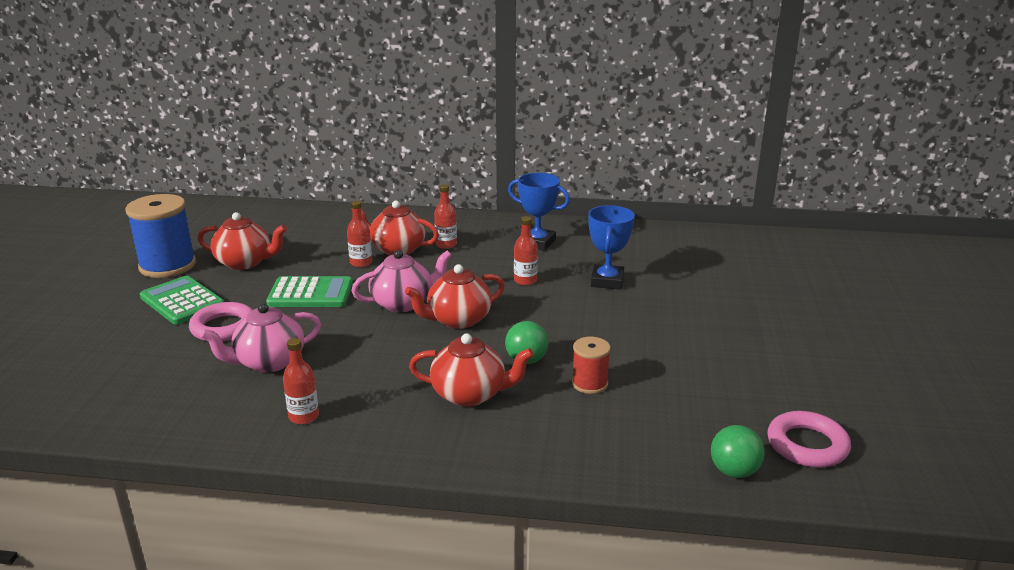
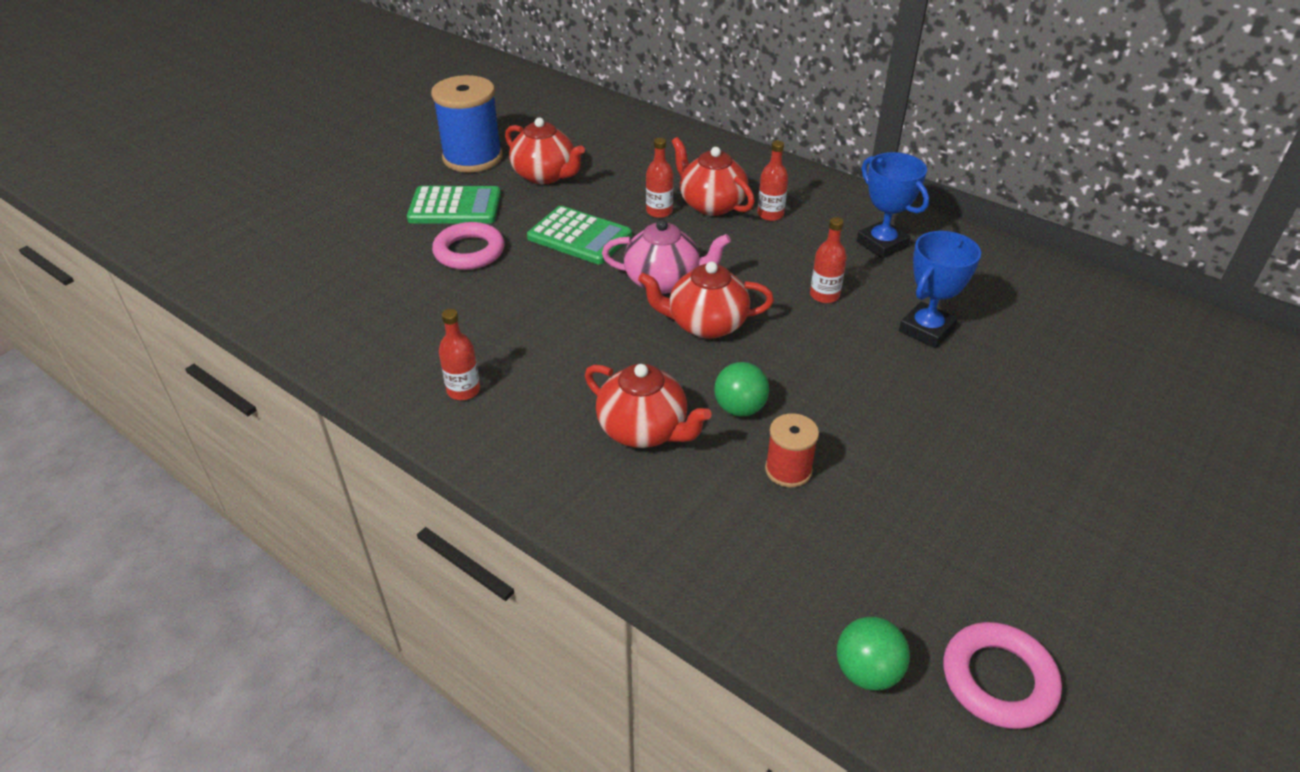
camera: 30 degrees right, 15 degrees up
green calculator [140,276,224,325] -> green calculator turned 105 degrees clockwise [407,186,501,224]
pink teapot [200,303,321,373] -> none

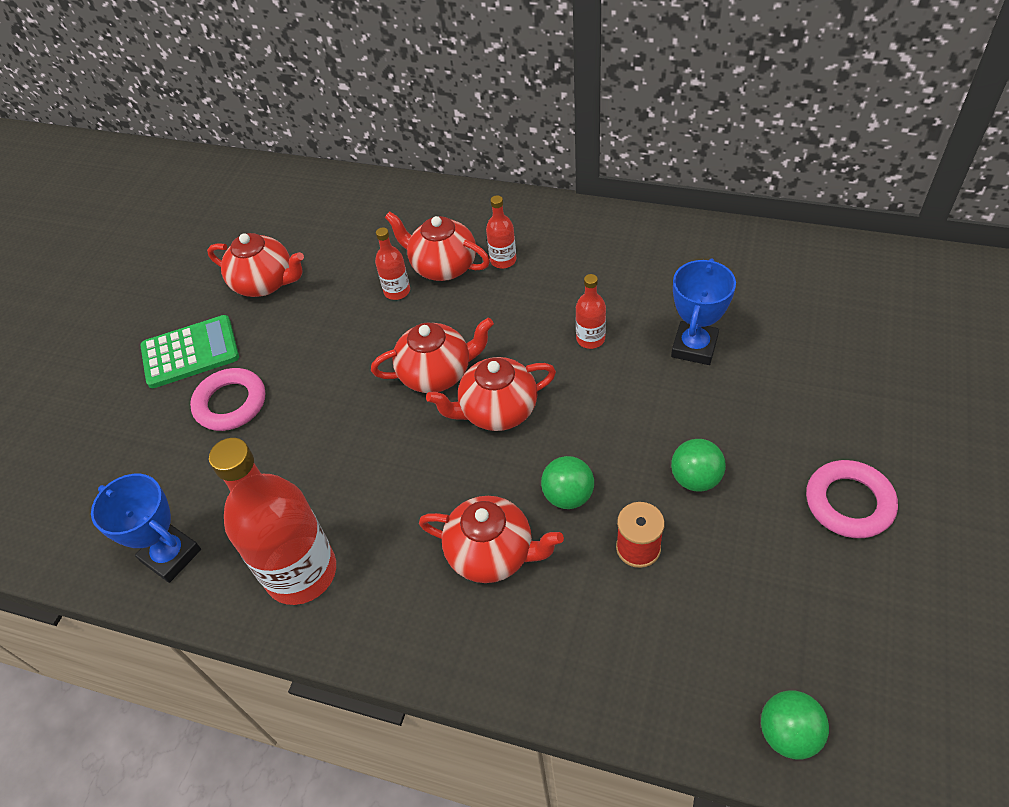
camera: 15 degrees left, 10 degrees up
blue spool [431,75,502,172] -> none
red bottle [439,309,480,400] -> red bottle [209,438,336,605], size x2.16
green calculator [527,206,632,264] -> none
pink teapot [602,219,731,294] -> red teapot [371,318,494,393]
blue trophy [857,152,929,259] -> blue trophy moved to [91,474,201,583]
pink ring [944,622,1062,729] -> pink ring moved to [806,460,898,538]
none -> green ball [671,439,726,492]

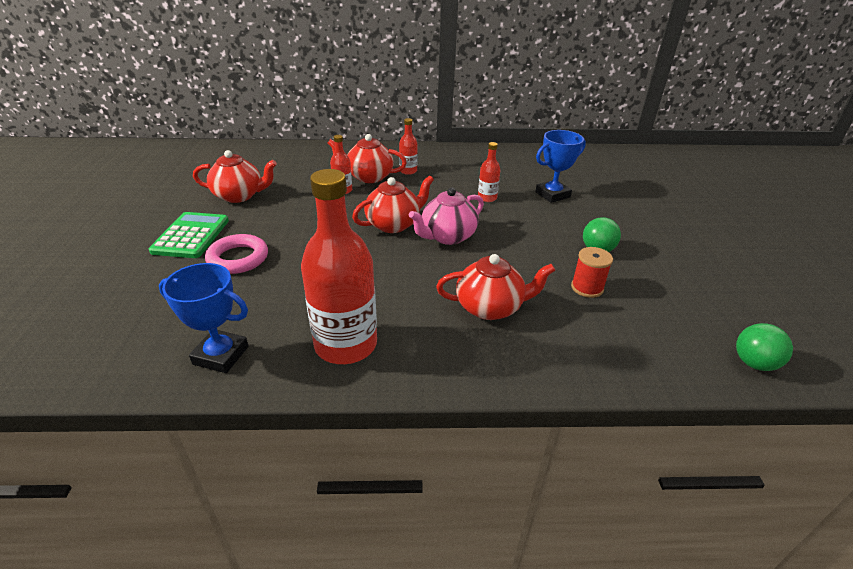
camera: 25 degrees left, 15 degrees down
green calculator [140,315,239,388] -> green calculator turned 45 degrees counterclockwise [149,212,229,258]
red teapot [426,357,556,431] -> pink teapot [409,188,484,245]
green ball [541,456,594,509] -> none
blue trophy [671,258,736,365] -> blue trophy turned 60 degrees clockwise [535,130,586,203]
pink ring [806,460,898,538] -> none

